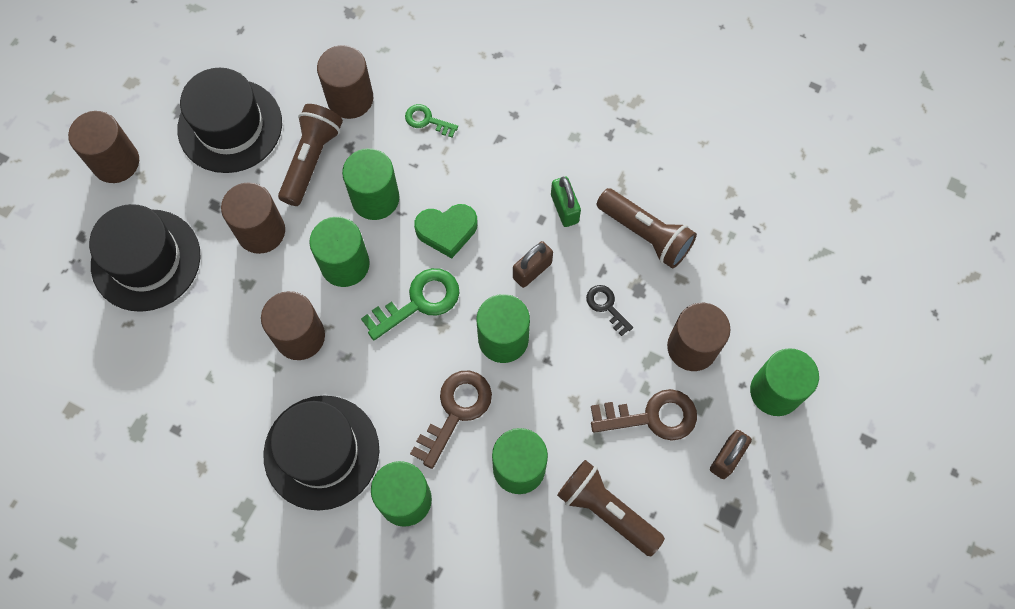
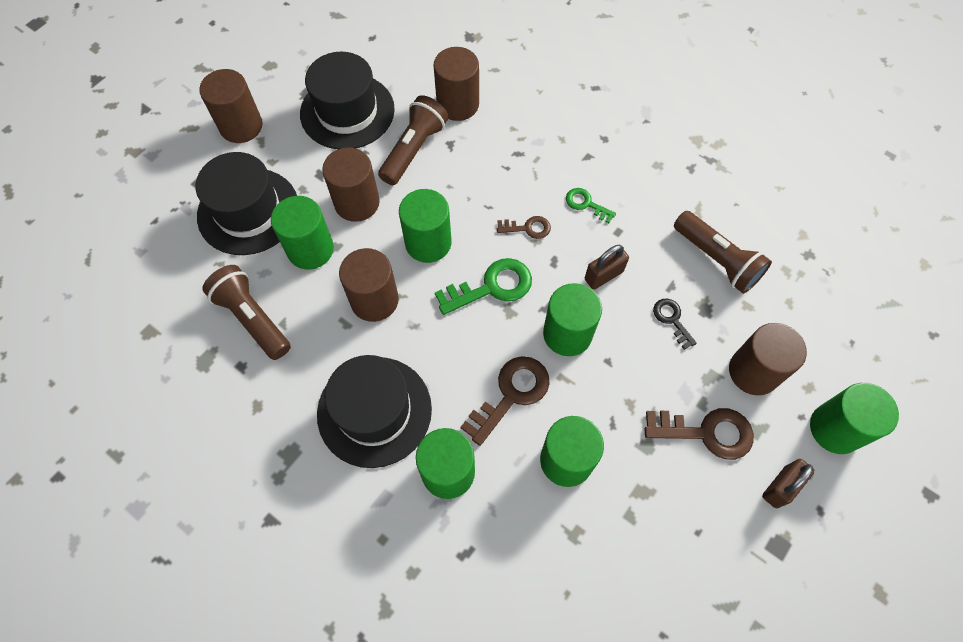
camera: 10 degrees right, 5 degrees down
green cylinder [342,148,399,220] -> green cylinder moved to [271,196,334,269]
green key [405,104,458,138] -> green key moved to [566,188,616,223]
green heart [414,204,478,259] -> brown key [497,216,551,239]
green padlock [551,177,581,227] -> none
brown flashlight [557,460,665,557] -> brown flashlight moved to [202,265,291,360]

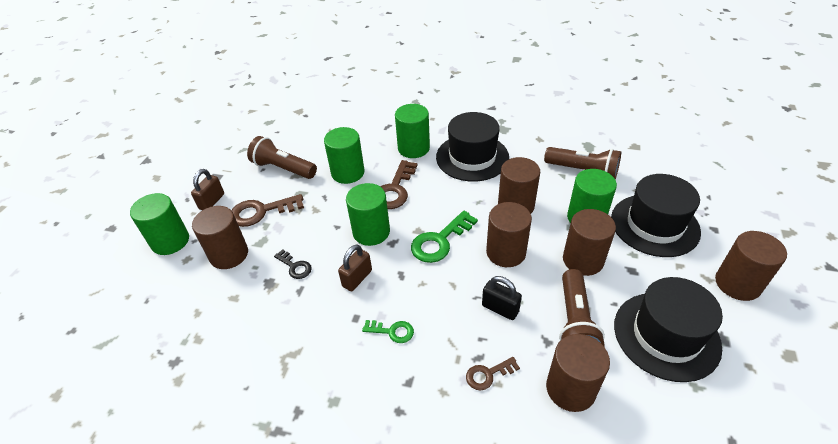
camera: 160 degrees right, 20 degrees down
green cylinder [399,189,452,263] -> brown cylinder [486,202,532,267]
brown key [497,216,551,239] -> brown key moved to [466,357,520,390]
brown flashlight [674,211,772,294] -> brown flashlight moved to [247,136,317,179]
none -> black padlock [482,276,522,320]

